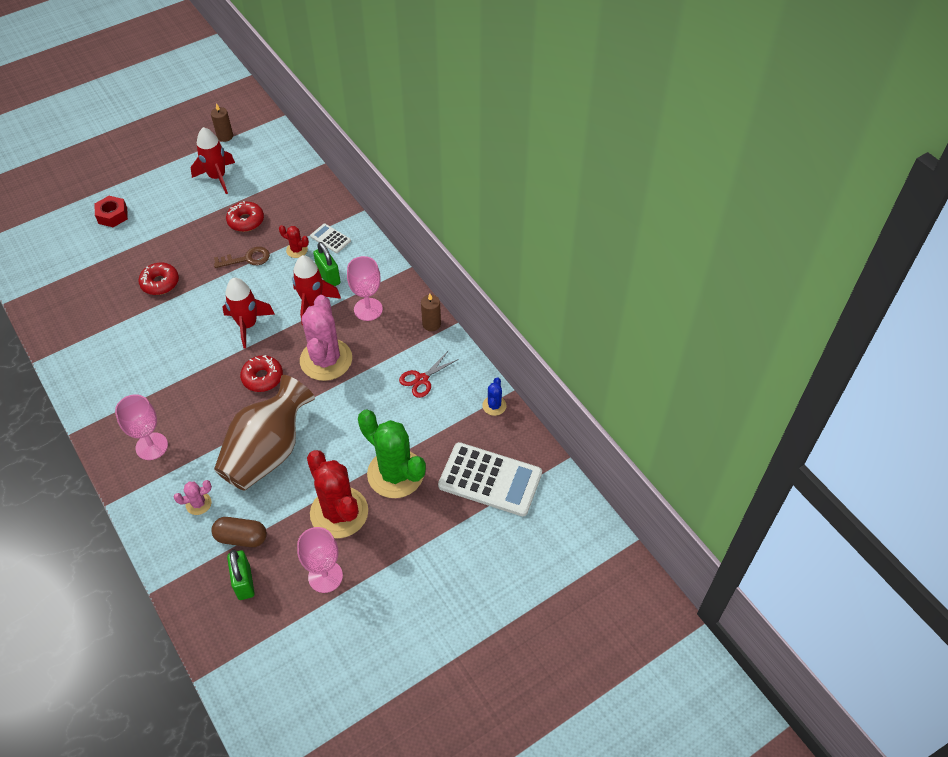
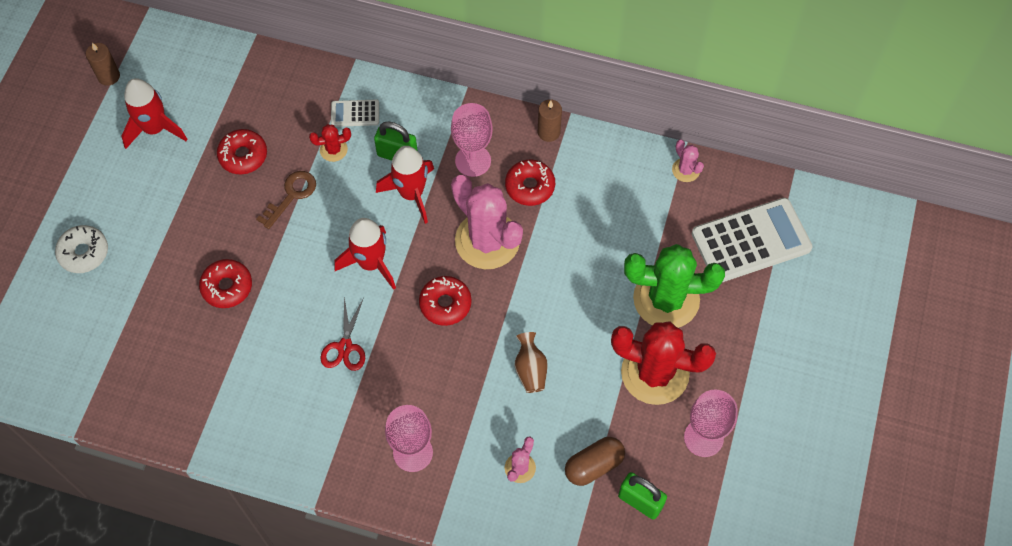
camera: 40 degrees left, 10 degrees up
red nut [95,196,128,227] -> white donut [55,225,108,273]
brown vase [214,375,315,491] -> brown vase [514,332,548,393], size x0.41
red scissors [399,351,459,398] -> red scissors moved to [320,297,365,371]
blue cactus [482,377,506,416] -> pink cactus [672,140,704,182]
none -> red donut [505,160,555,206]

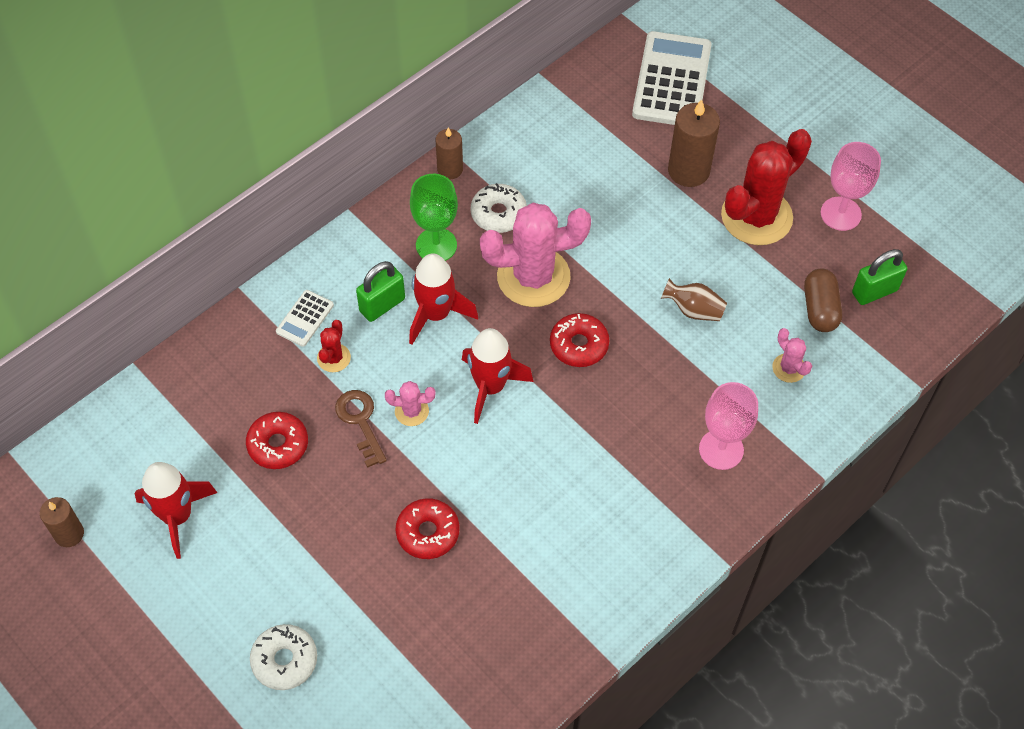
camera: 60 degrees left, 5 degrees down
red scissors [320,297,365,371] -> none
pink goblet [451,103,493,177] -> green goblet [410,174,458,261]
red donut [505,160,555,206] -> white donut [471,183,527,233]
green cactus [624,244,725,328] -> brown candle [668,99,720,187]
pink cactus [672,140,704,182] -> pink cactus moved to [385,381,435,426]

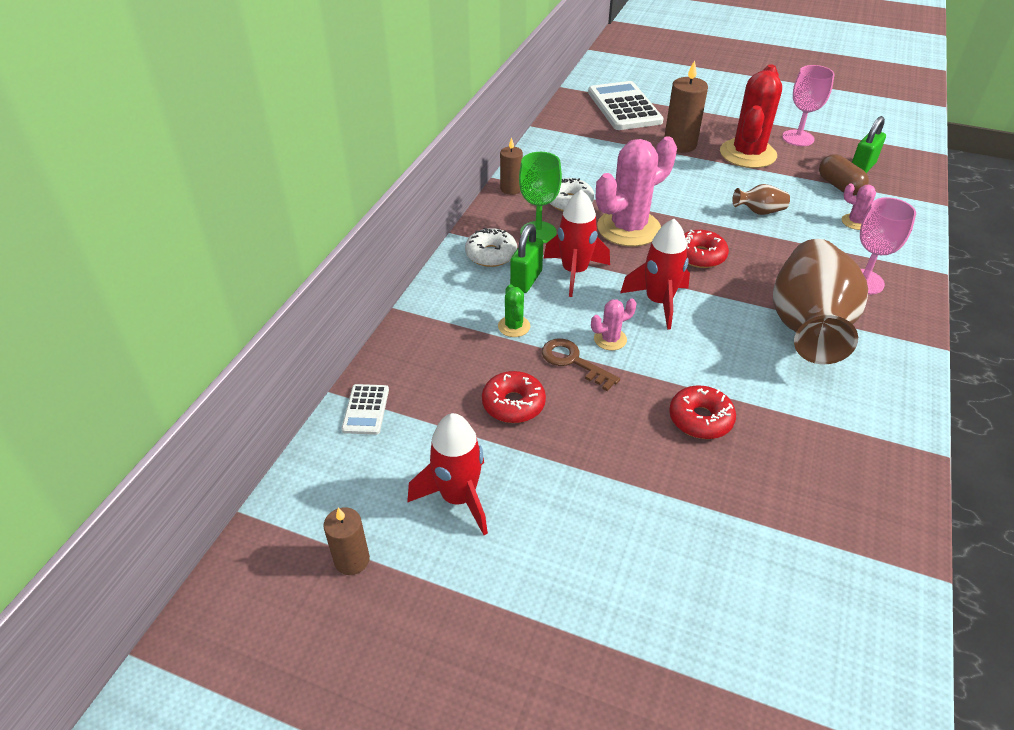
camera: 25 degrees left, 15 degrees down
white donut [250,624,317,690] -> white donut moved to [465,228,517,267]
white calculator [276,290,334,347] -> white calculator moved to [342,384,389,435]
red cactus [317,320,351,372] -> green cactus [498,284,530,337]
none -> brown vase [773,239,868,364]

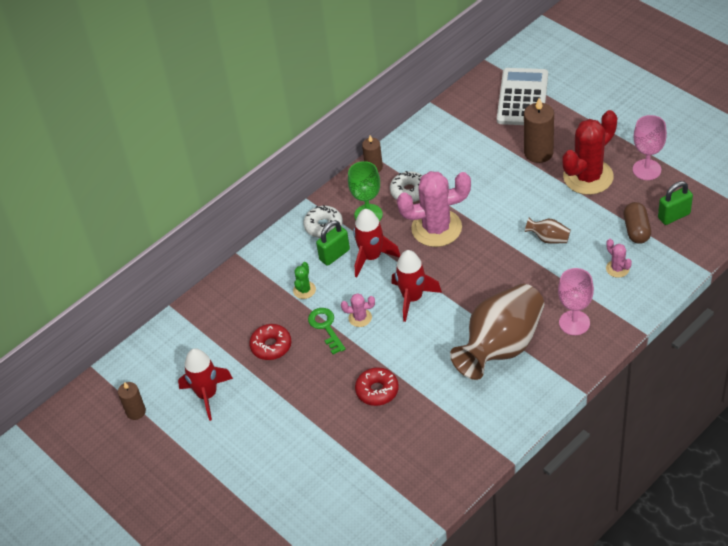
camera: 30 degrees right, 5 degrees up
white calculator [342,384,389,435] -> none
brown key [542,338,620,391] -> green key [308,308,346,354]
red donut [684,230,729,268] -> none

